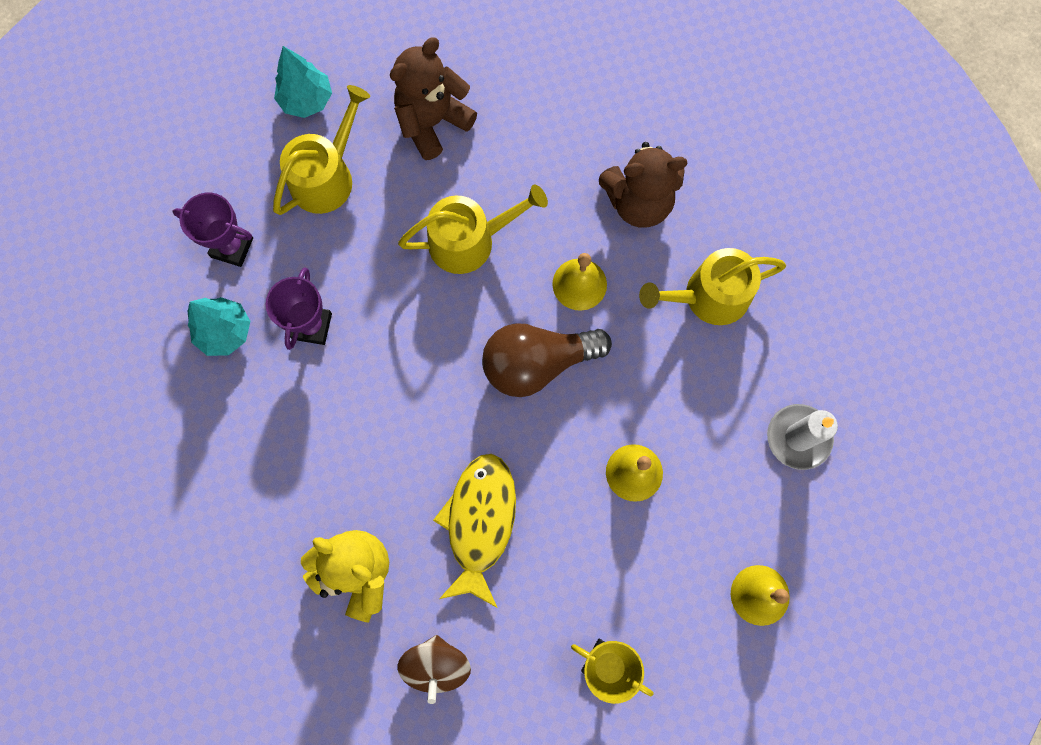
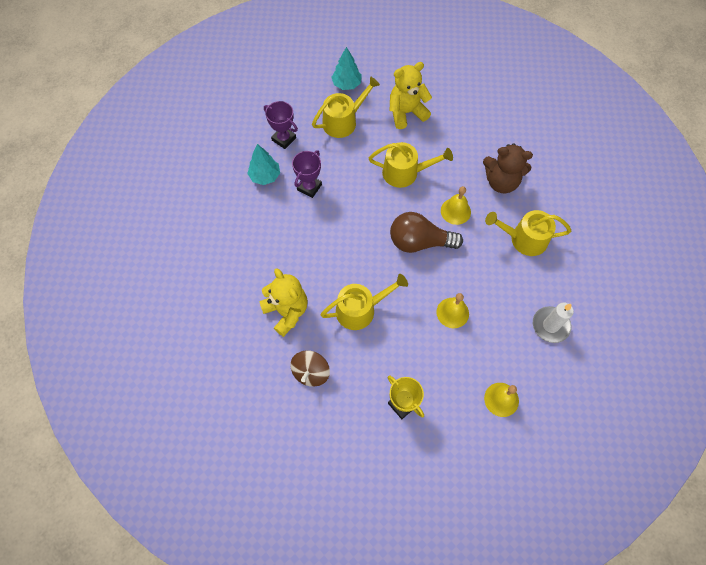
camera: 20 degrees right, 10 degrees down
brown teddy bear [390,37,477,160] -> yellow teddy bear [390,62,432,129]
yellow fish [433,454,516,608] -> yellow watering can [320,274,408,330]

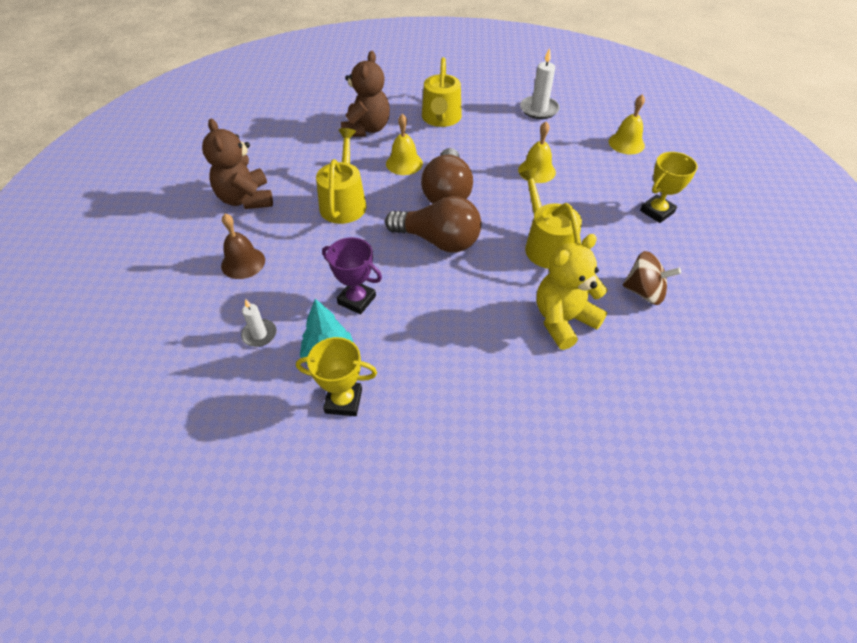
camera: 90 degrees left, 15 degrees down
purple trophy [264,101,298,149] -> white candle [241,299,276,347]
yellow watering can [312,76,380,138] -> brown bell [221,214,265,279]
turquoise tree [331,47,362,90] -> none
yellow teddy bear [390,62,432,129] -> brown teddy bear [202,118,273,209]
none -> yellow trophy [296,337,377,416]
none -> brown light bulb [385,196,481,252]

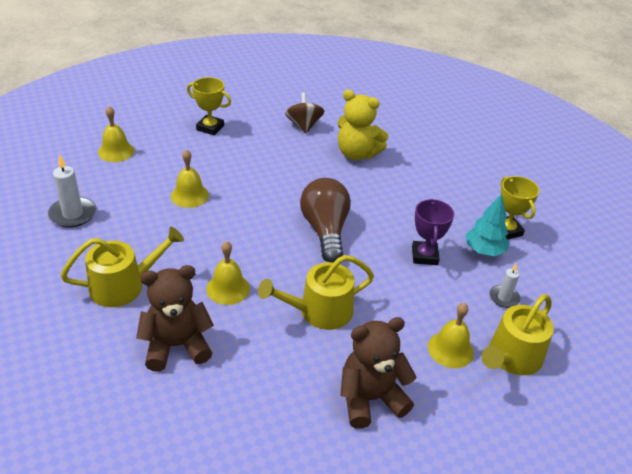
camera: 120 degrees left, 10 degrees down
brown teddy bear [202,118,273,209] -> brown teddy bear turned 150 degrees counterclockwise [340,317,416,429]
brown bell [221,214,265,279] -> yellow bell [428,303,474,368]
brown light bulb [421,148,473,204] -> none
yellow watering can [519,168,582,269] -> yellow watering can moved to [481,294,554,375]

